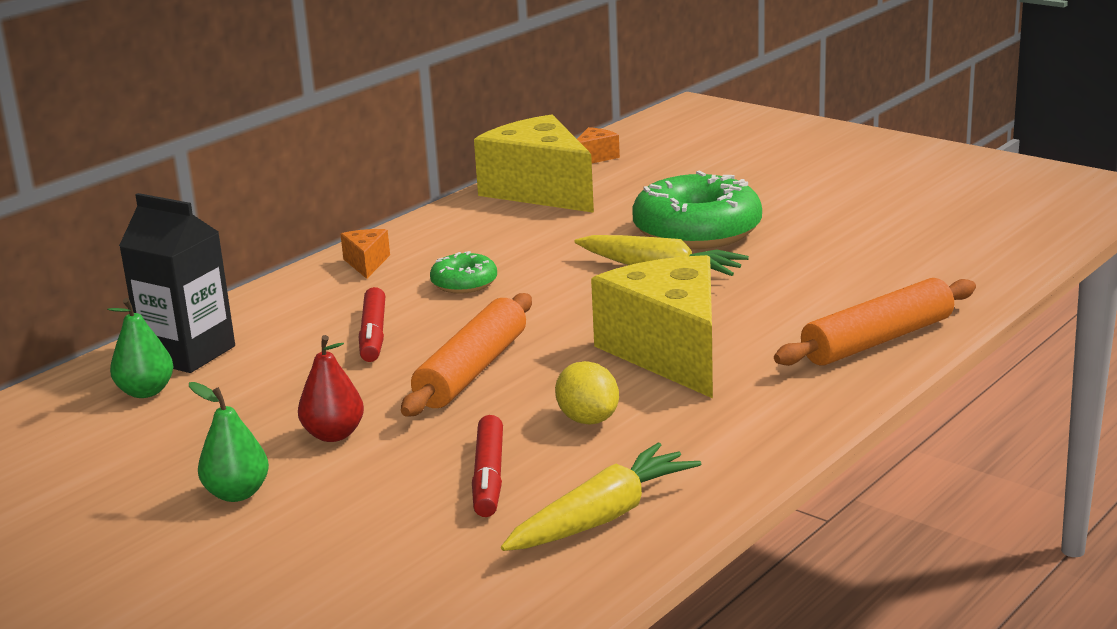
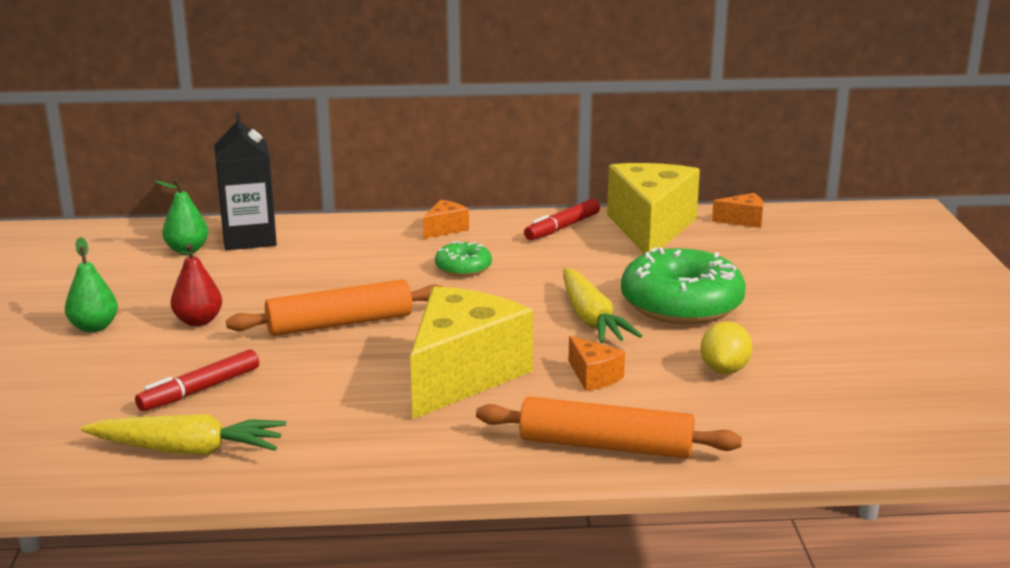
camera: 45 degrees right, 0 degrees up
red marker [359,287,385,362] -> red marker moved to [524,199,600,240]
yellow lemon [555,361,619,425] -> yellow lemon moved to [701,321,752,374]
none -> orange cheese [569,336,625,391]

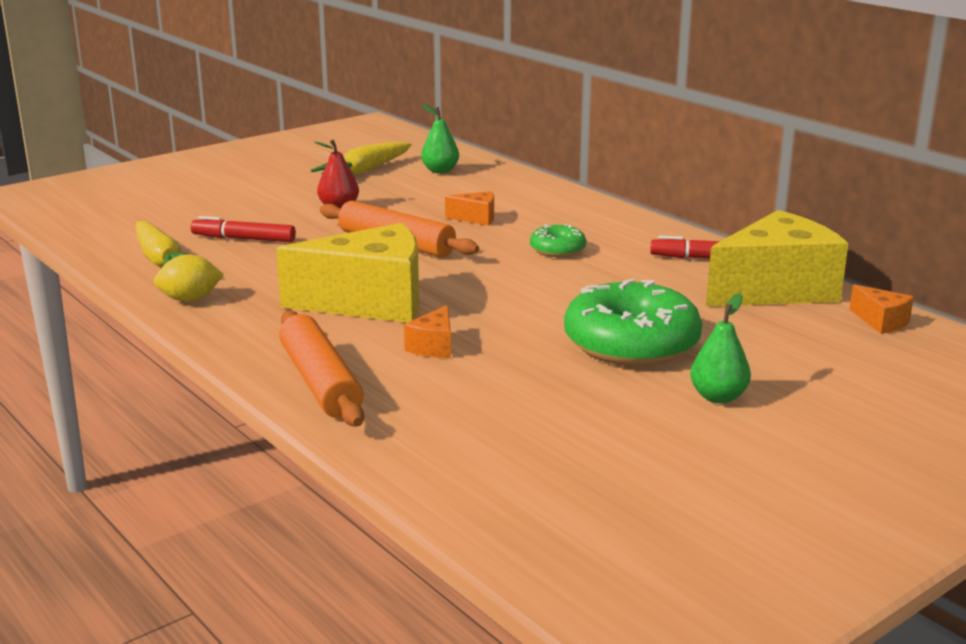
camera: 55 degrees right, 0 degrees up
green pear [65,237,118,332] -> green pear moved to [690,293,751,403]
black carton [214,112,277,250] -> none
orange cheese [423,200,469,239] -> orange cheese moved to [445,191,494,226]
yellow carrot [563,268,642,343] -> yellow carrot moved to [311,142,412,175]
yellow lemon [701,321,752,374] -> yellow lemon moved to [154,254,224,302]

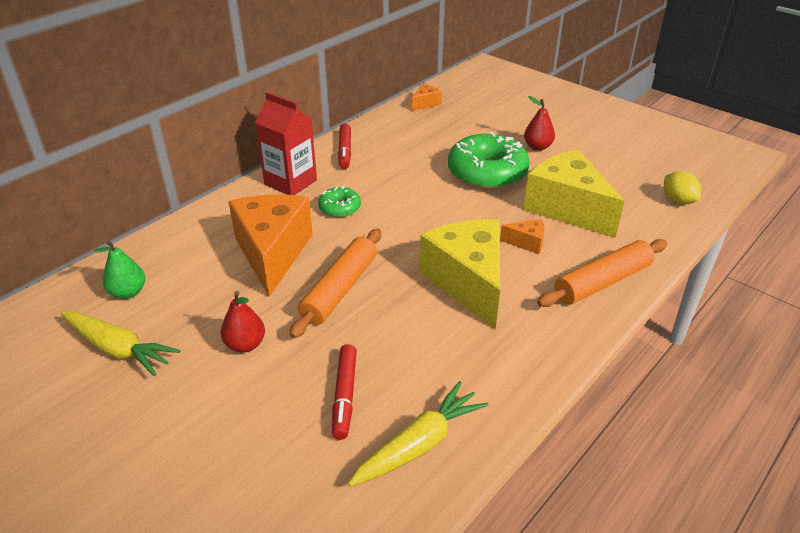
camera: 100 degrees left, 15 degrees up
yellow lemon [154,254,224,302] -> yellow lemon moved to [664,171,701,205]
orange cheese [445,191,494,226] -> orange cheese [228,194,313,297], size x2.36
green pear [690,293,751,403] -> red pear [524,96,555,151]
yellow cheese [706,210,849,307] -> yellow cheese moved to [523,150,624,238]
none -> red carton [255,92,317,195]

